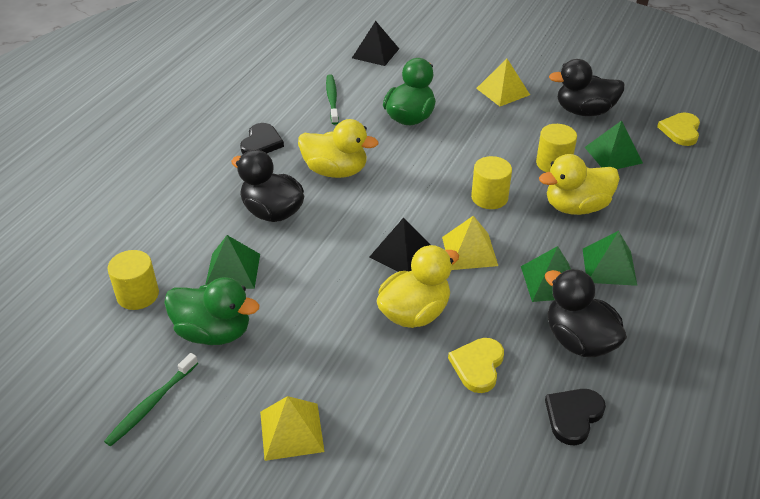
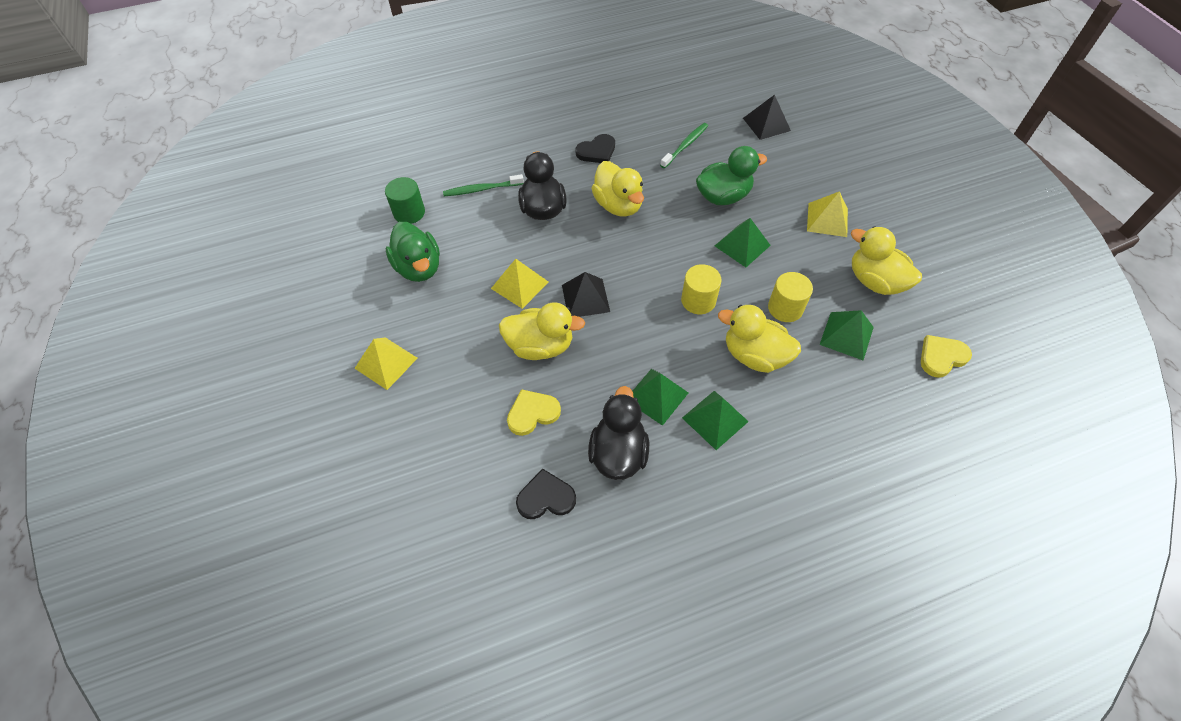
camera: 45 degrees right, 15 degrees up
green toothbrush [104,353,198,446] -> green toothbrush moved to [443,174,524,196]
yellow cylinder [107,250,159,310] -> green cylinder [385,177,425,224]
green pyramid [205,235,260,289] -> green pyramid moved to [715,218,771,267]
yellow pyramid [442,216,498,270] -> yellow pyramid moved to [491,259,549,309]
black duck [549,59,625,116] -> yellow duck [851,226,922,295]

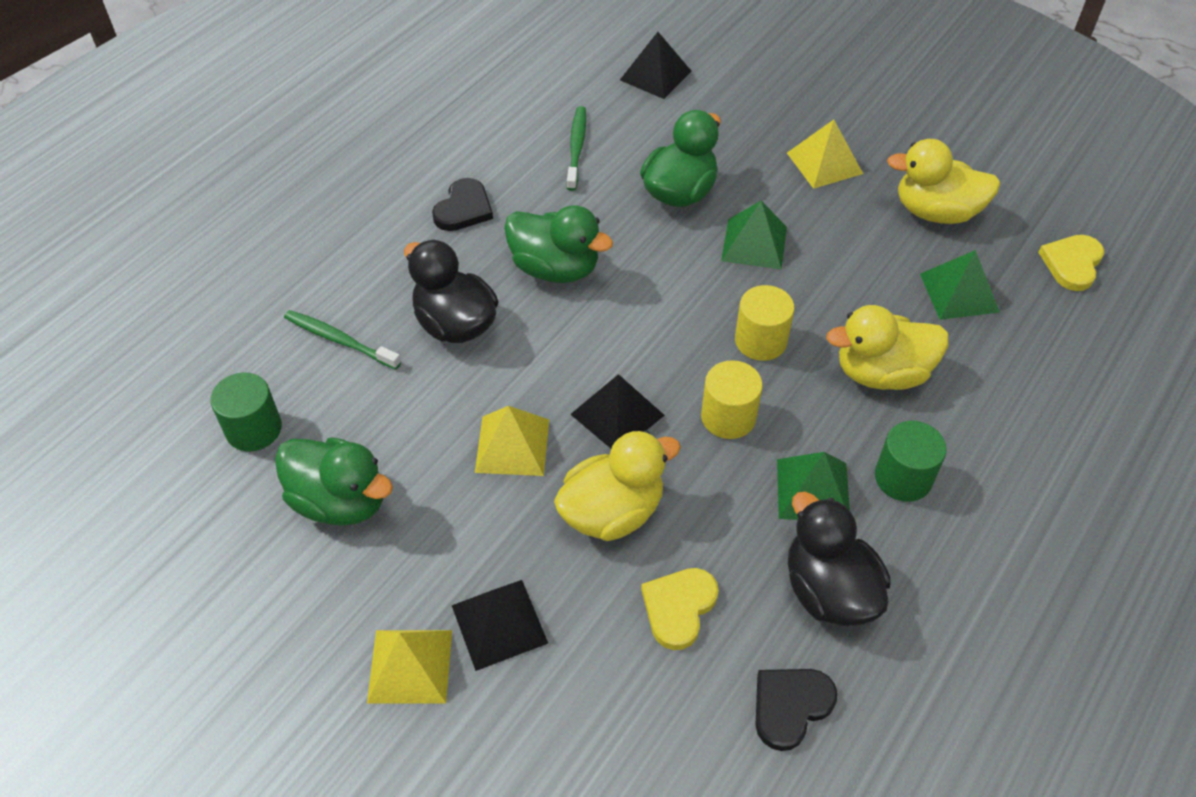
camera: 35 degrees left, 5 degrees down
green toothbrush [443,174,524,196] -> green toothbrush turned 75 degrees clockwise [284,310,401,369]
yellow duck [591,161,644,217] -> green duck [504,205,613,283]
green pyramid [682,391,749,450] -> green cylinder [875,421,947,502]
yellow cylinder [768,272,813,322] -> yellow cylinder moved to [701,360,763,439]
none -> black pyramid [452,580,549,671]

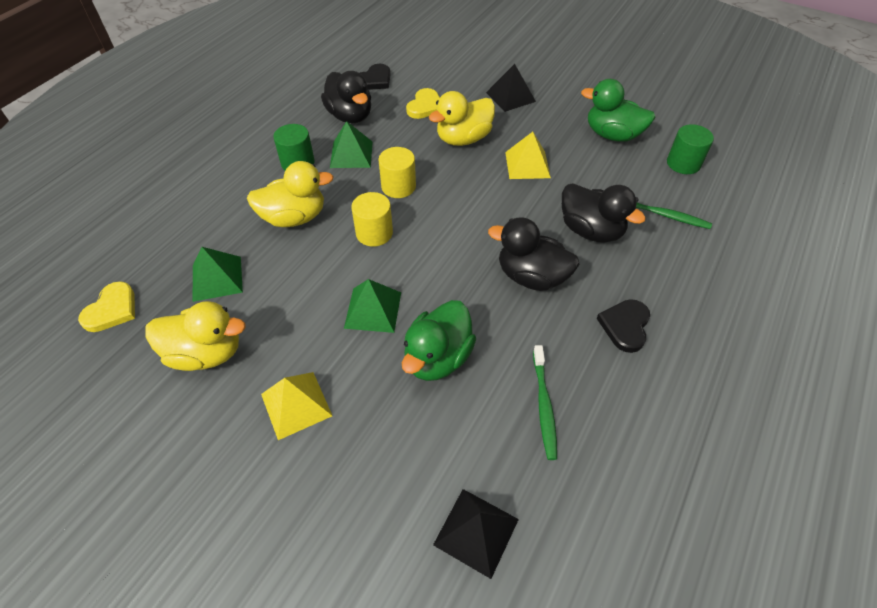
camera: 175 degrees right, 0 degrees up
yellow pyramid [367,630,452,704] -> none
green duck [504,205,613,283] -> black duck [488,217,579,291]
black pyramid [570,374,665,448] -> none

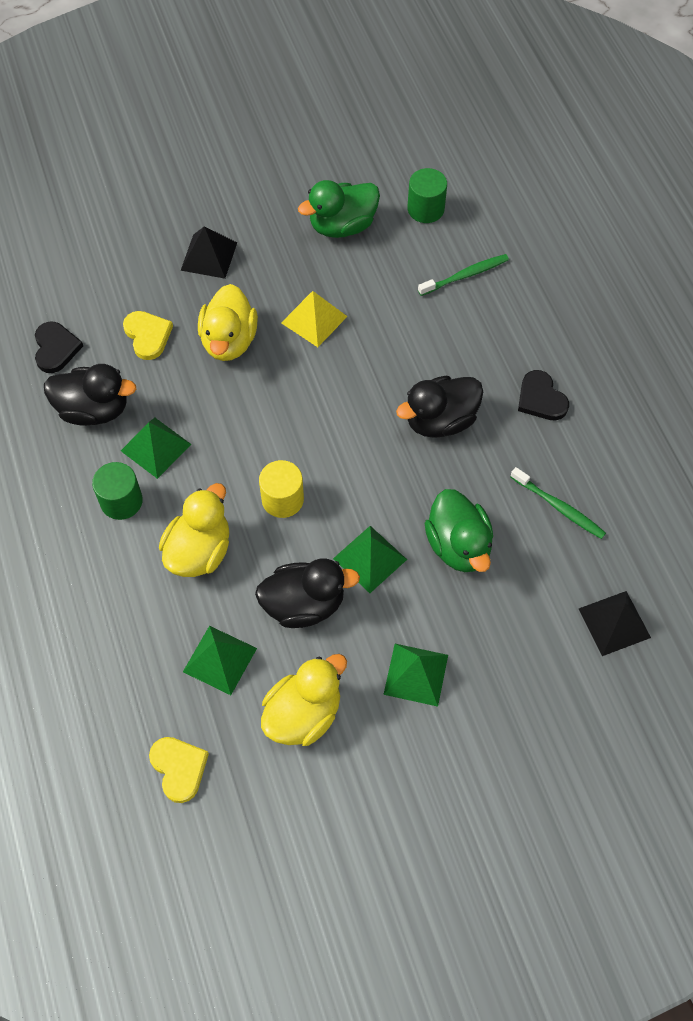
camera: 50 degrees left, 10 degrees up
yellow pyramid [261,372,332,440] -> green pyramid [383,644,448,707]
yellow cylinder [378,147,416,198] -> none
black duck [562,183,646,243] -> black duck moved to [255,558,360,628]

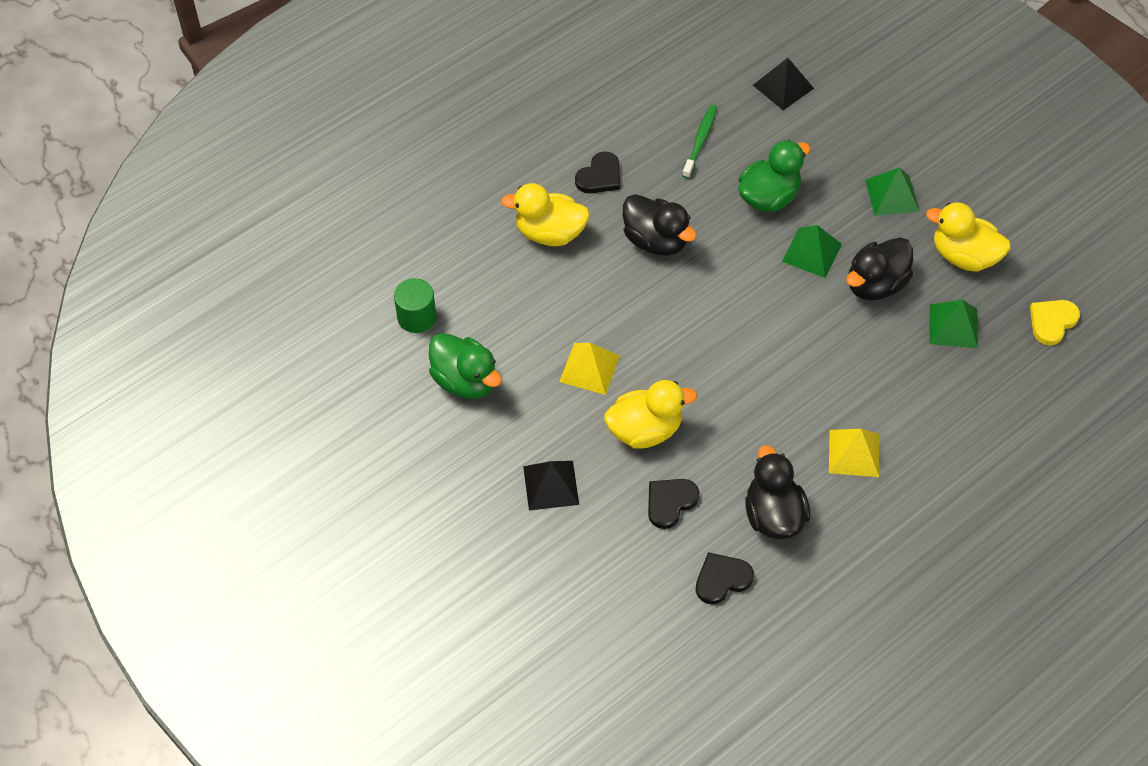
camera: 110 degrees left, 5 degrees down
green cylinder [92,462,143,520] -> yellow pyramid [829,429,879,477]
green pyramid [121,418,192,479] -> none
yellow heart [123,311,173,360] -> black heart [648,479,699,529]
yellow duck [159,483,229,577] -> yellow duck moved to [501,183,590,246]
black duck [255,558,360,628] -> black duck turned 105 degrees counterclockwise [846,237,913,300]
yellow cylinder [259,460,304,518] -> none
green toothbrush [418,254,509,296] -> none

